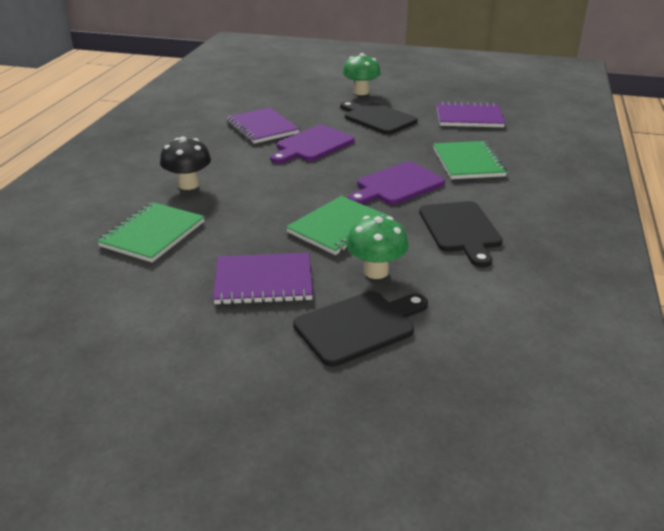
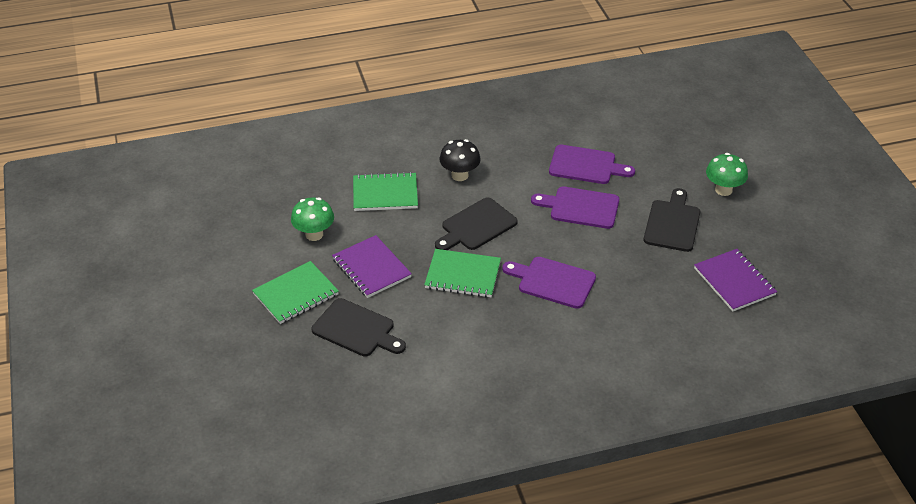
camera: 60 degrees right, 10 degrees up
purple notebook [226,107,300,144] -> purple cutting board [549,145,635,184]
green mushroom [346,216,408,279] -> green mushroom moved to [291,197,334,241]
black cutting board [419,201,503,267] -> black cutting board moved to [435,197,518,250]
green notebook [433,141,507,179] -> green notebook moved to [252,261,339,324]

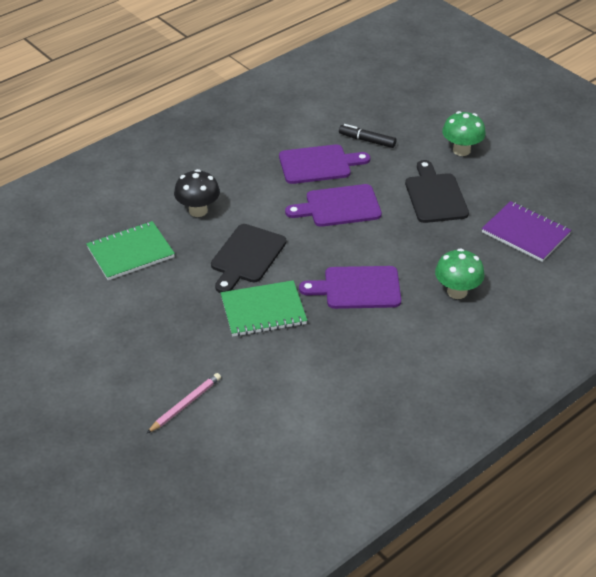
camera: 25 degrees left, 0 degrees up
green notebook [252,261,339,324] -> none
green mushroom [291,197,334,241] -> green mushroom moved to [435,248,485,299]
black cutting board [311,298,406,357] -> pink pencil [147,373,221,433]
purple notebook [332,235,412,298] -> none
none -> black marker [339,124,396,148]

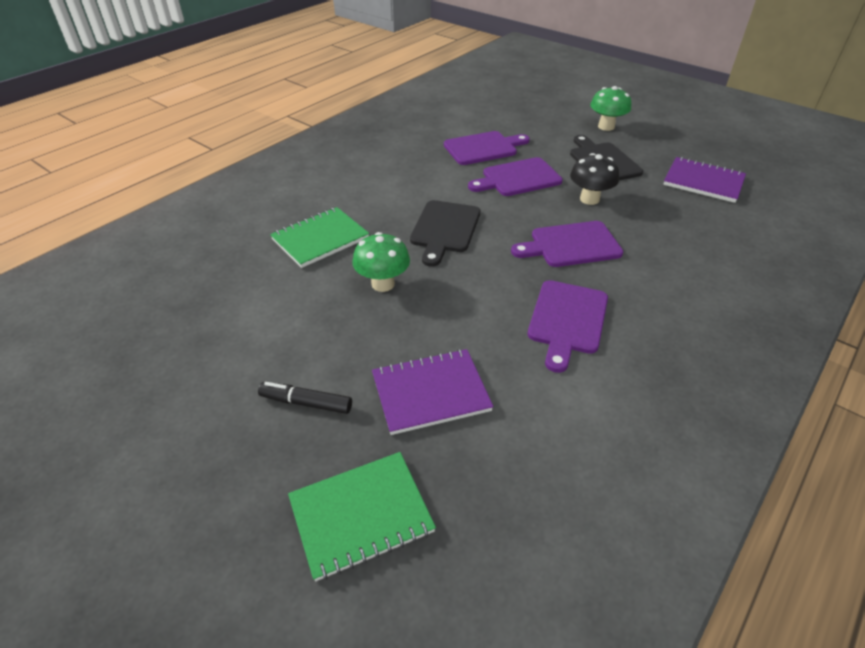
camera: 10 degrees left, 0 degrees up
pink pencil [147,373,221,433] -> purple notebook [372,349,493,435]
black mushroom [174,169,220,217] -> black mushroom moved to [570,153,619,205]
green notebook [221,280,307,337] -> green notebook moved to [288,452,436,582]
black marker [339,124,396,148] -> black marker moved to [258,382,352,414]
green mushroom [435,248,485,299] -> green mushroom moved to [353,232,410,292]
none -> purple cutting board [528,280,608,373]

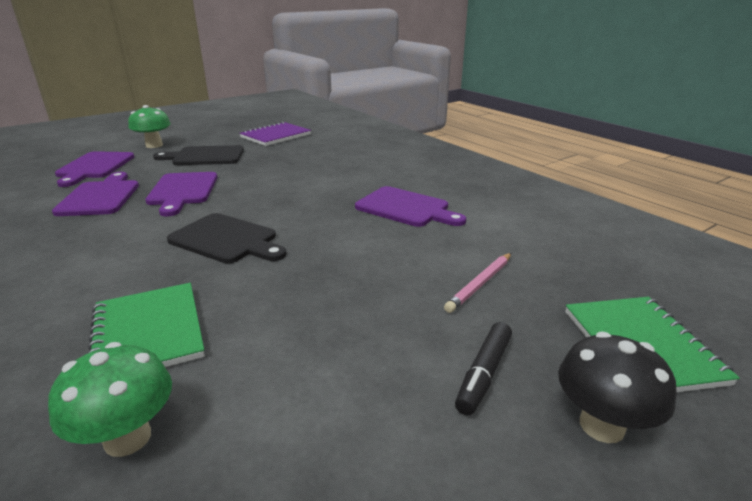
camera: 75 degrees left, 15 degrees down
green mushroom [353,232,410,292] -> green mushroom moved to [48,342,172,457]
purple notebook [372,349,493,435] -> pink pencil [444,253,511,313]
purple cutting board [511,221,623,267] -> purple cutting board moved to [55,151,134,187]
black mushroom [570,153,619,205] -> black mushroom moved to [558,332,677,443]

